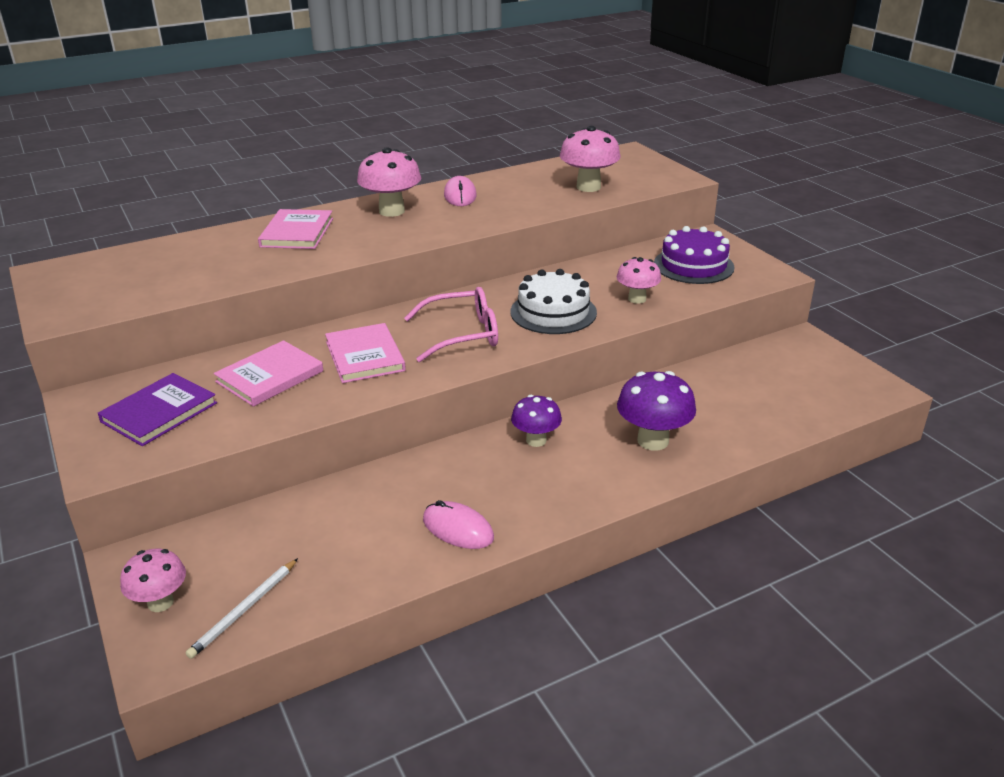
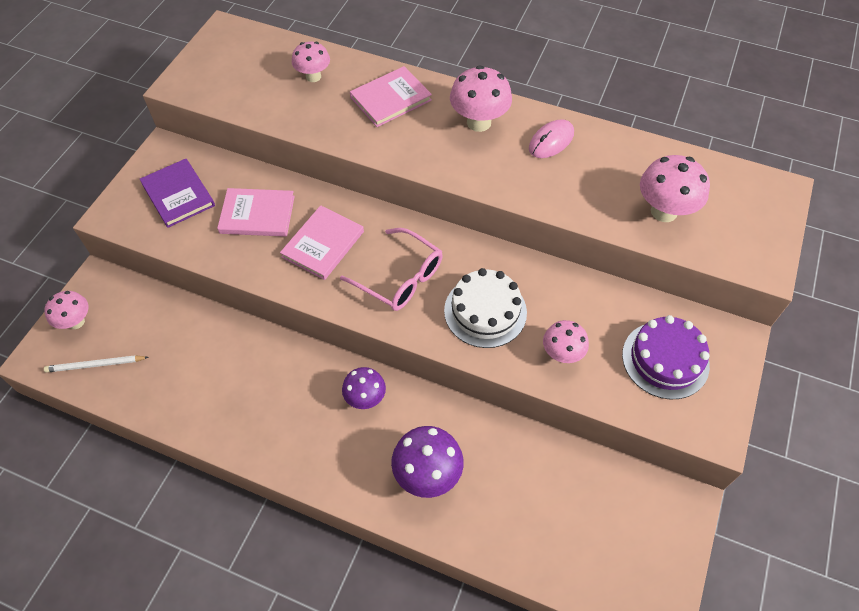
camera: 50 degrees right, 25 degrees up
purple book [98,373,217,446] -> purple book turned 60 degrees clockwise [139,159,215,228]
pink mouse [423,500,494,549] -> none
none -> pink mushroom [292,42,330,82]

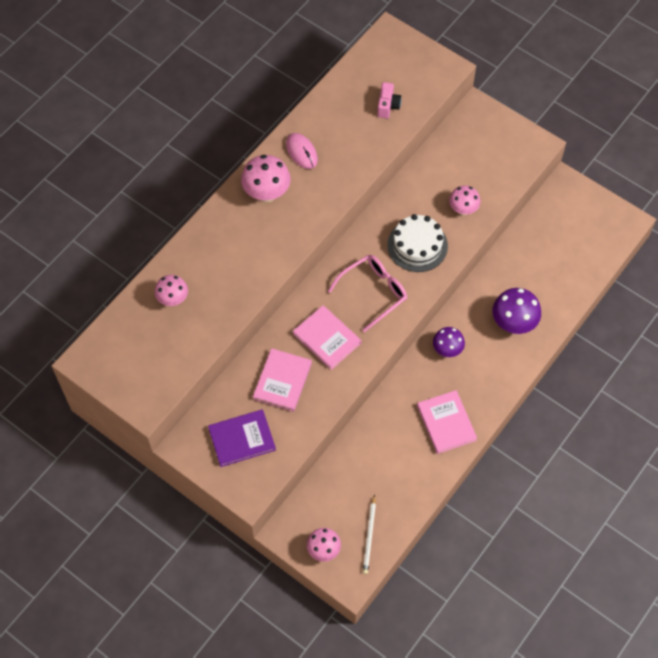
camera: 75 degrees left, 5 degrees up
pink book [350,66,432,127] -> pink book moved to [417,390,477,454]
purple cake [622,315,710,399] -> none
pink mushroom [640,155,710,222] -> pink camera [377,82,401,118]

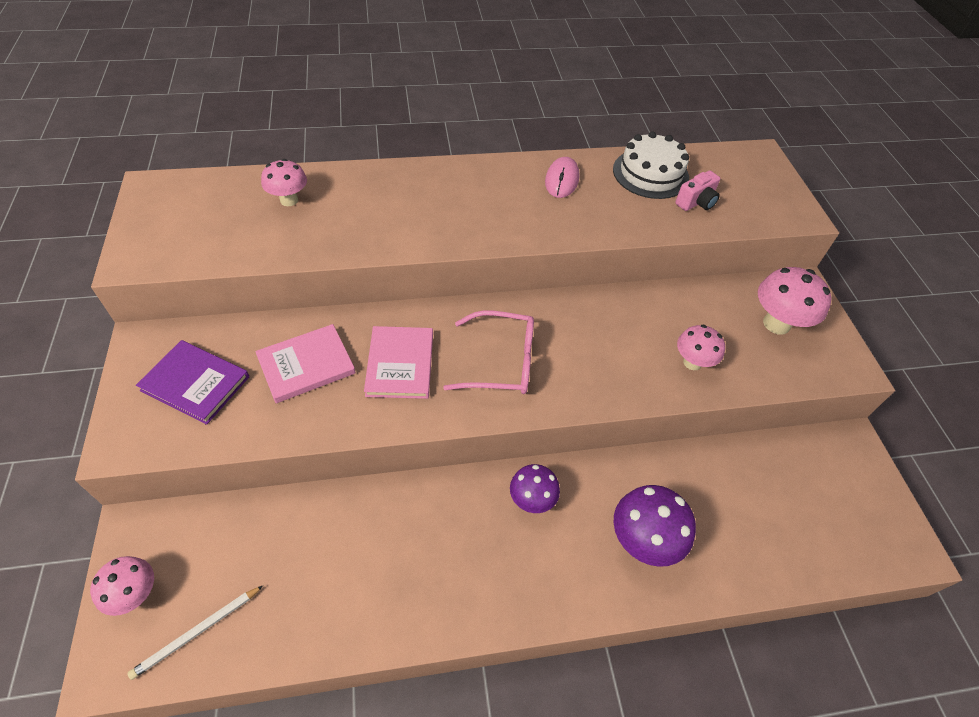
camera: 40 degrees right, 10 degrees down
pink mushroom [241,155,291,202] -> pink mushroom moved to [758,267,831,335]
white cake [387,214,448,272] -> white cake moved to [613,132,689,199]
pink book [417,390,477,454] -> none

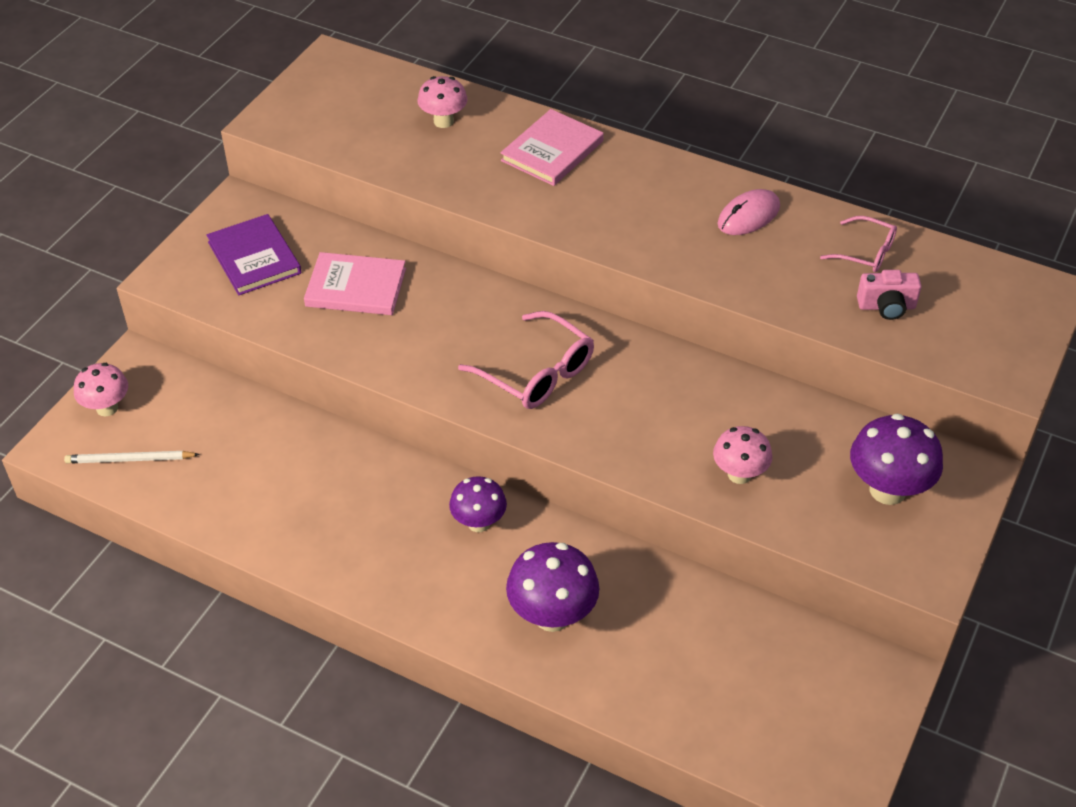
camera: 40 degrees right, 5 degrees down
pink book [364,326,433,399] -> pink book moved to [500,109,604,186]
white cake [613,132,689,199] -> pink glasses [820,216,897,272]
pink mushroom [758,267,831,335] -> purple mushroom [850,413,943,505]

